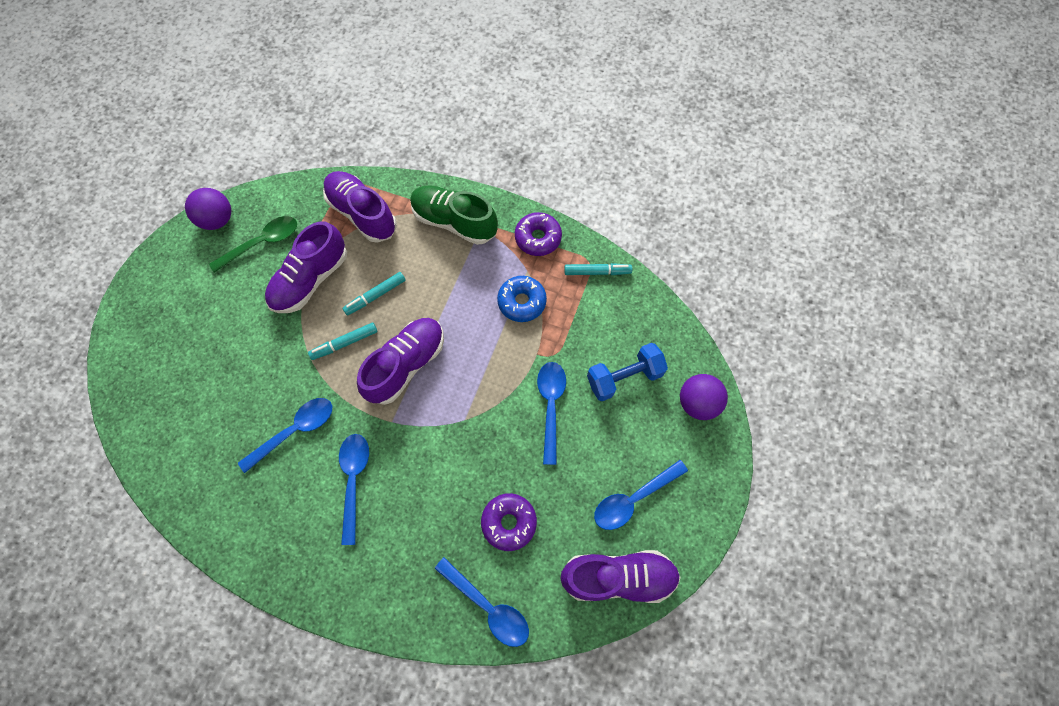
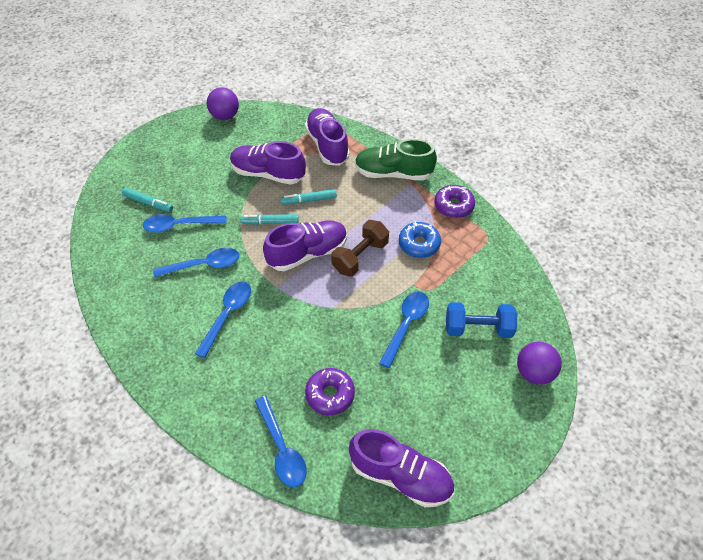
camera: 25 degrees right, 15 degrees down
green spoon [209,216,297,272] -> none
purple shoe [265,221,347,313] -> purple shoe turned 45 degrees clockwise [230,141,306,185]
green shoe [410,185,498,245] -> green shoe turned 45 degrees counterclockwise [355,139,437,181]
turquoise marker [564,263,632,275] -> turquoise marker moved to [122,188,173,212]
blue spoon [594,460,688,530] -> blue spoon moved to [143,214,227,233]
none -> brown dumbbell [331,220,389,276]

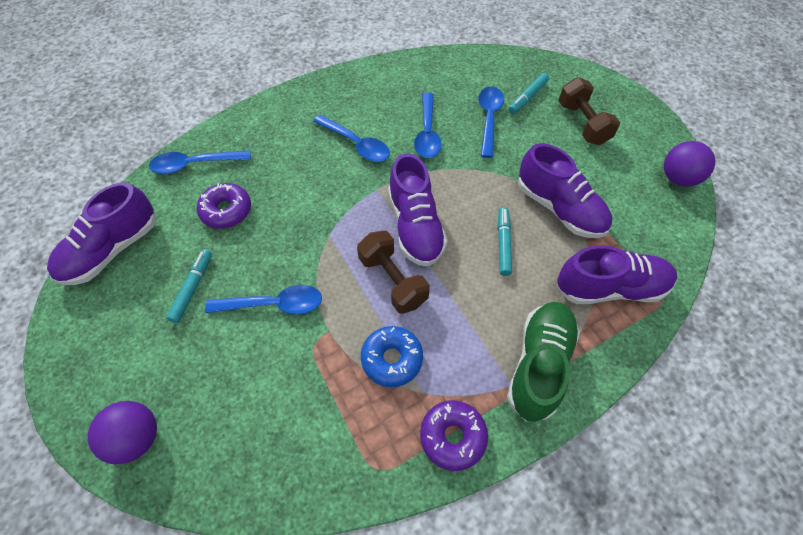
camera: 105 degrees right, 5 degrees up
purple shoe [230,141,306,185] -> purple shoe turned 105 degrees clockwise [518,143,612,238]
turquoise marker [240,214,299,225] -> turquoise marker moved to [166,249,212,323]
blue spoon [379,291,429,368] -> blue spoon turned 45 degrees counterclockwise [205,285,322,314]
blue dumbbell [446,302,517,338] -> none
none -> brown dumbbell [558,77,620,145]

